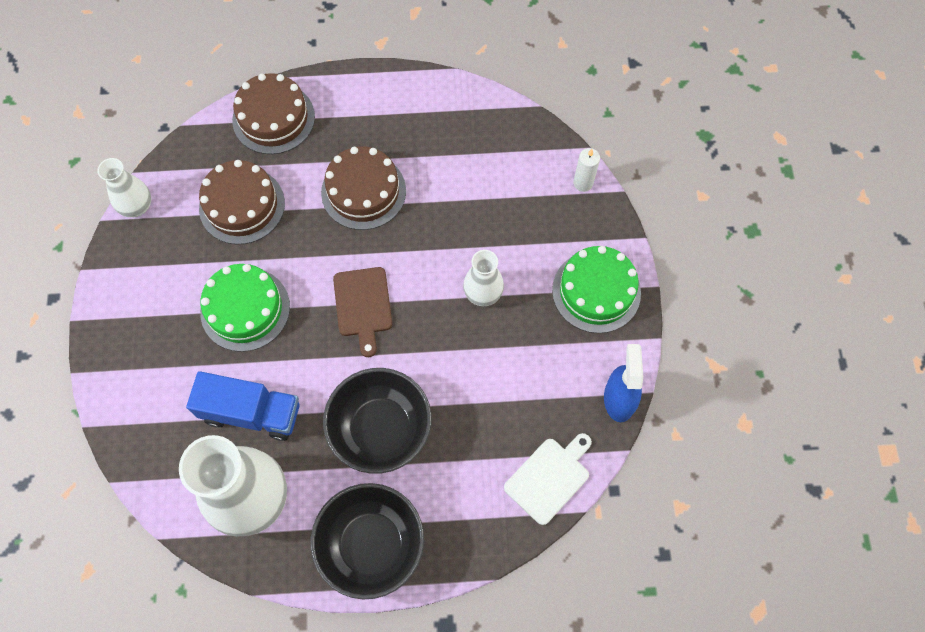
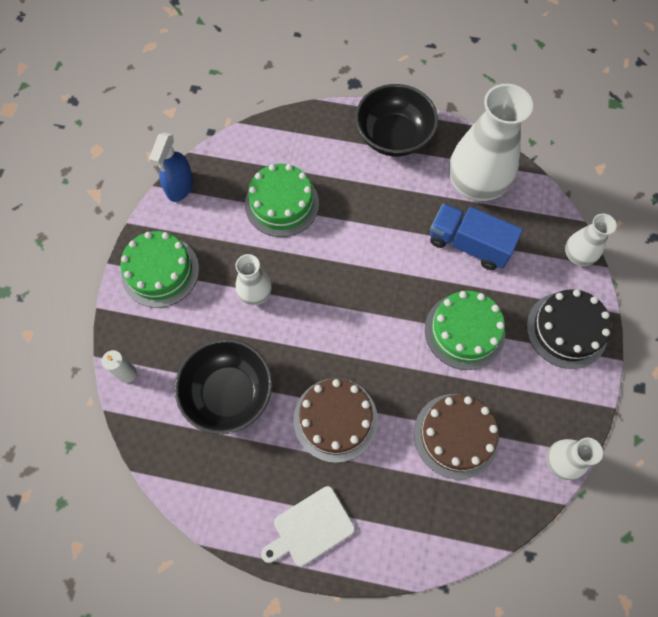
camera: 165 degrees left, 0 degrees up
brown cake [232,73,315,154] -> none
black bowl [323,368,432,474] -> black bowl moved to [175,339,272,434]
brown cutting board [333,267,392,357] -> none
white cutting board [504,433,592,525] -> white cutting board moved to [261,486,355,566]
none -> green cake [245,164,319,237]
none -> black cake [527,289,611,369]
none -> white vase [565,213,617,266]

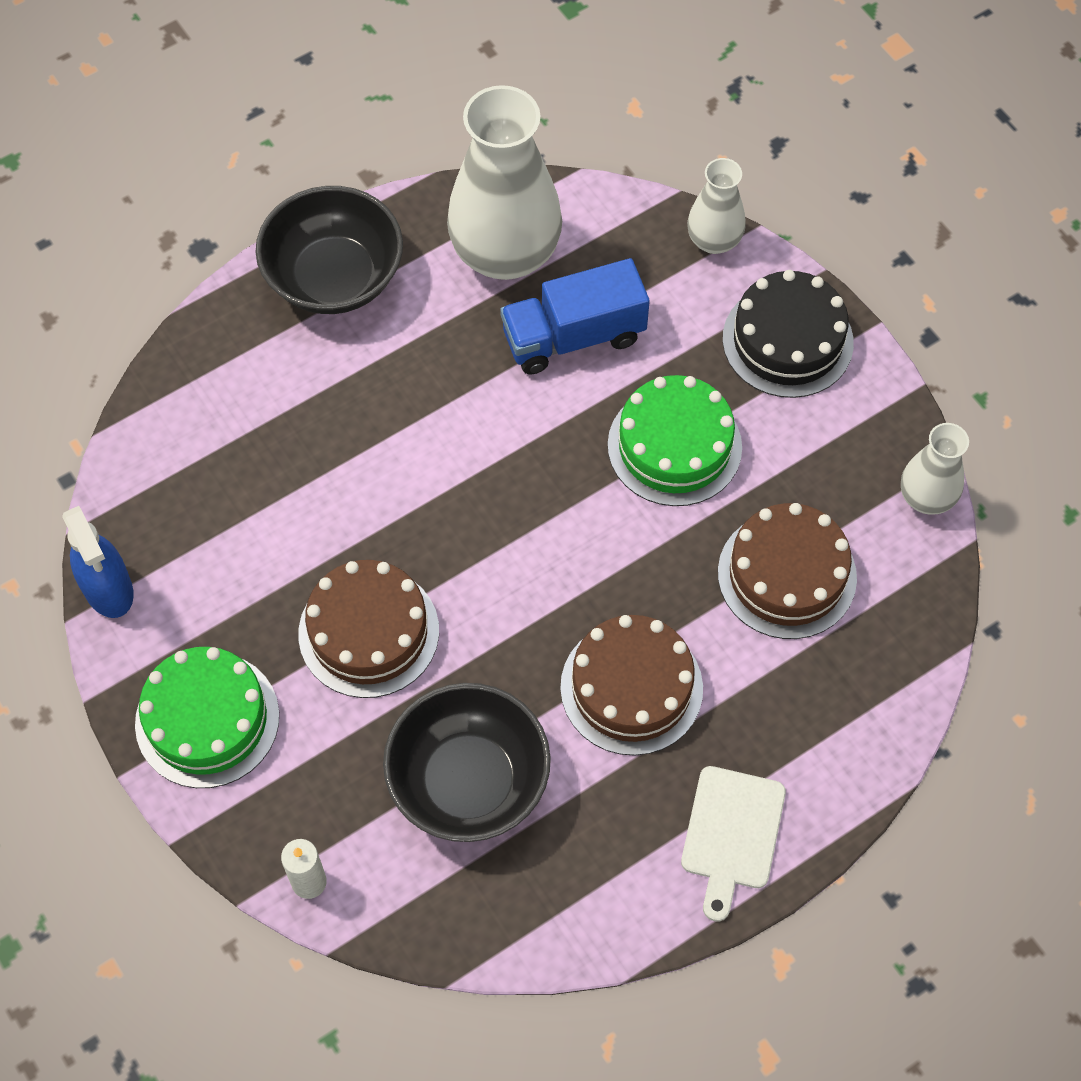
camera: 45 degrees left, 5 degrees down
white vase [235,254,272,305] -> brown cake [298,560,439,698]
green cake [245,164,319,237] -> none

